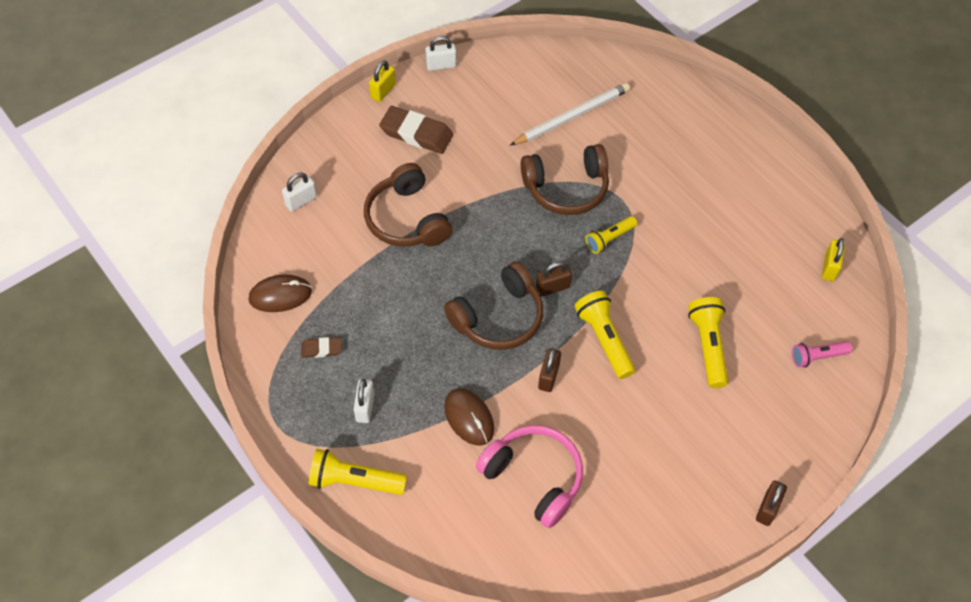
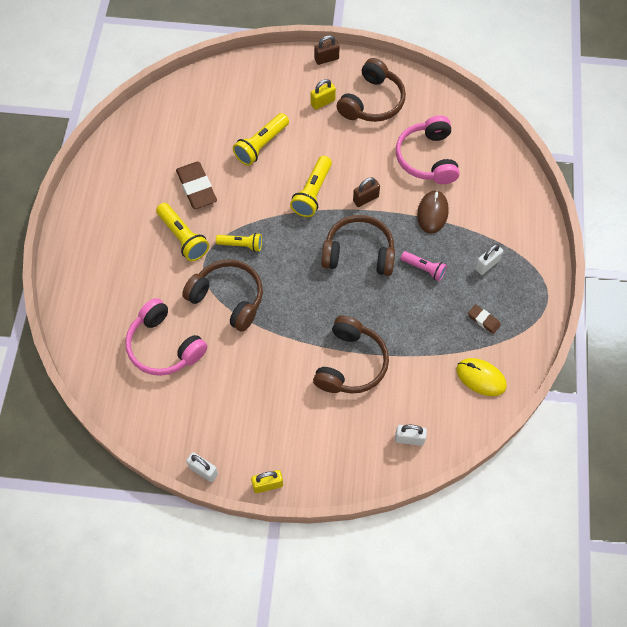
camera: 135 degrees left, 5 degrees up
brown mouse [249,274,312,312] -> yellow mouse [456,358,507,396]
yellow flashlight [309,449,407,495] -> yellow flashlight moved to [156,203,209,261]
brown eraser [379,106,453,154] -> brown eraser moved to [176,162,217,209]
white pencil [510,83,630,145] -> pink headphones [125,298,207,376]
brown padlock [536,262,572,297] -> none
pink flashlight [792,341,852,368] -> pink flashlight moved to [401,251,447,281]
yellow padlock [822,238,845,281] -> yellow padlock moved to [311,79,336,110]
none -> brown headphones [336,58,406,122]

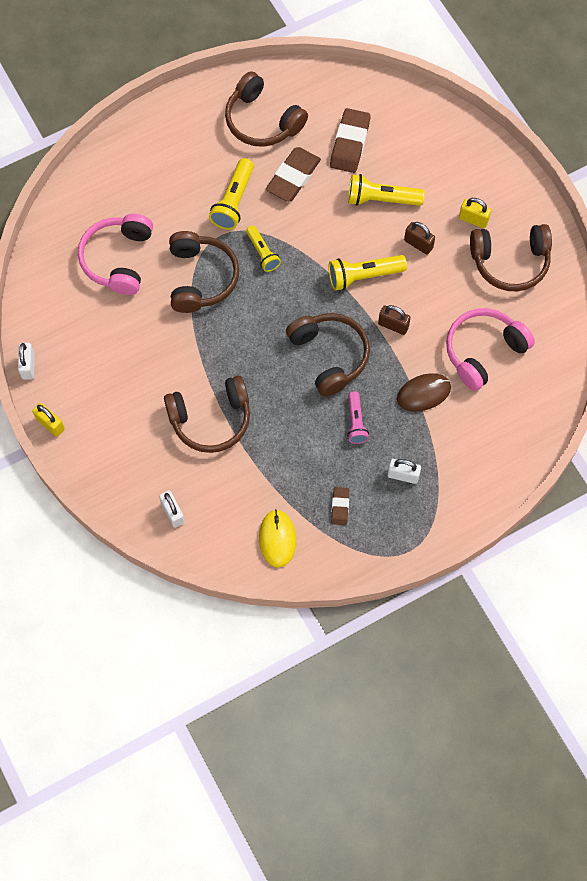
camera: 55 degrees right, 5 degrees up
brown padlock [314,35,340,65] -> brown padlock moved to [404,222,435,255]
none -> brown headphones [225,71,308,147]
none -> brown eraser [330,108,371,173]

